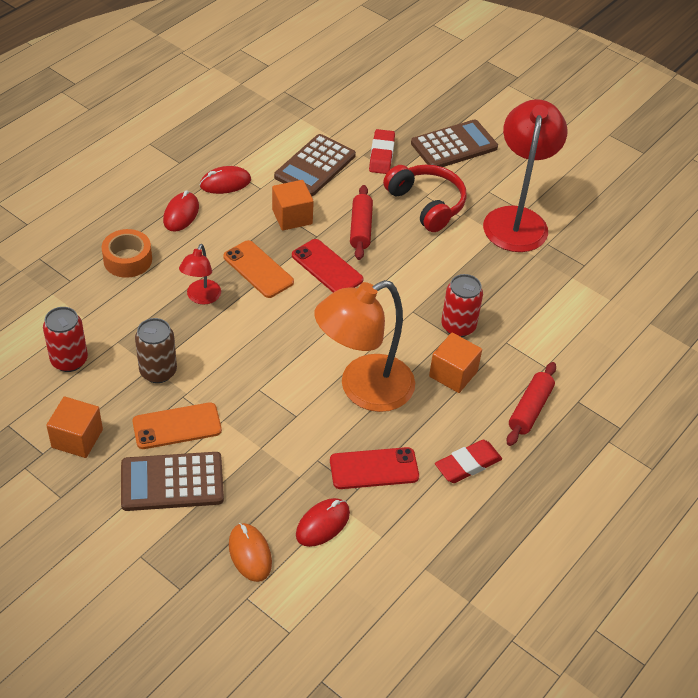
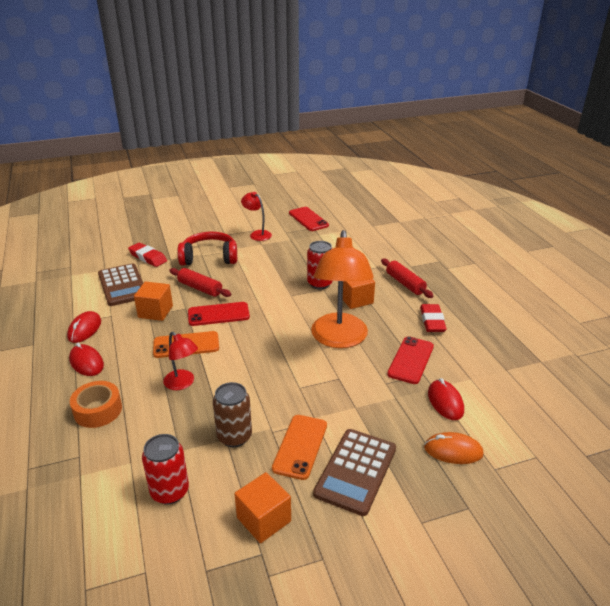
camera: 55 degrees left, 15 degrees down
brown calculator [411,119,498,167] -> none
red lamp [483,99,568,252] -> red lamp [241,192,272,241], size x0.49
none -> red phone [289,207,329,231]

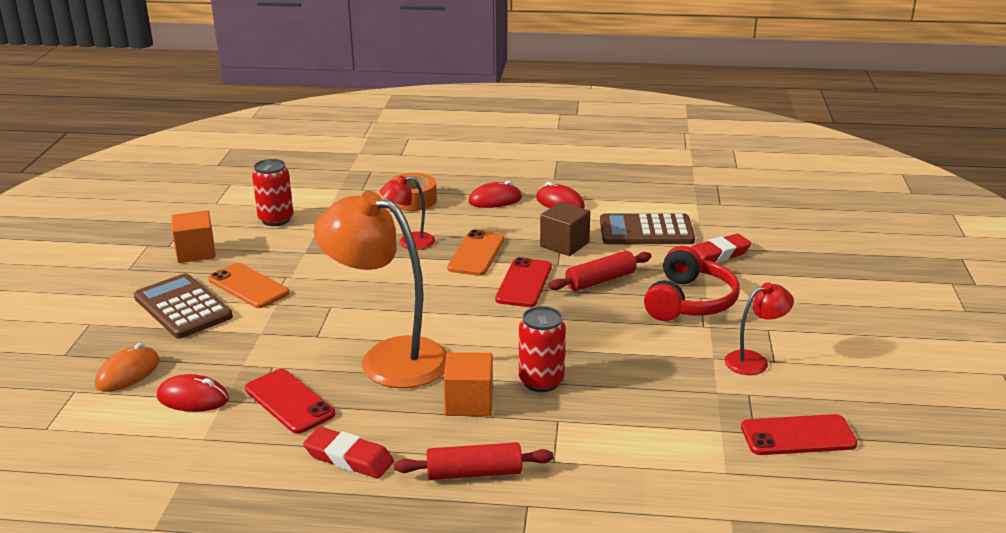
camera: 115 degrees right, 5 degrees down
orange cube [134,281,173,321] -> brown cube [540,202,590,256]
brown can [213,382,252,447] -> none

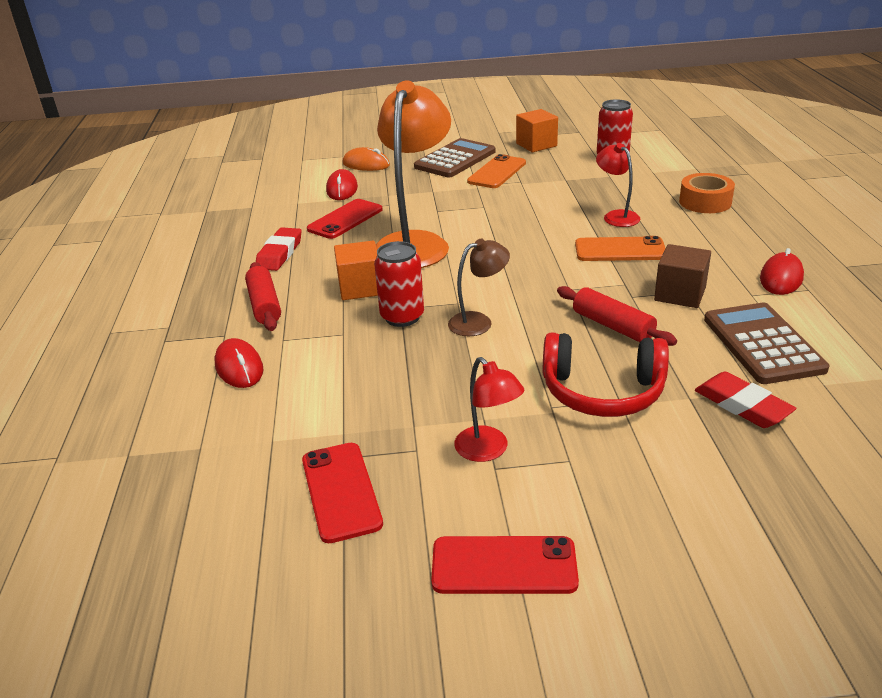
camera: 80 degrees right, 5 degrees up
red mouse [468,181,522,208] -> red mouse moved to [214,338,264,388]
red phone [495,257,552,307] -> red phone moved to [431,536,579,594]
none -> brown lamp [448,239,510,336]

